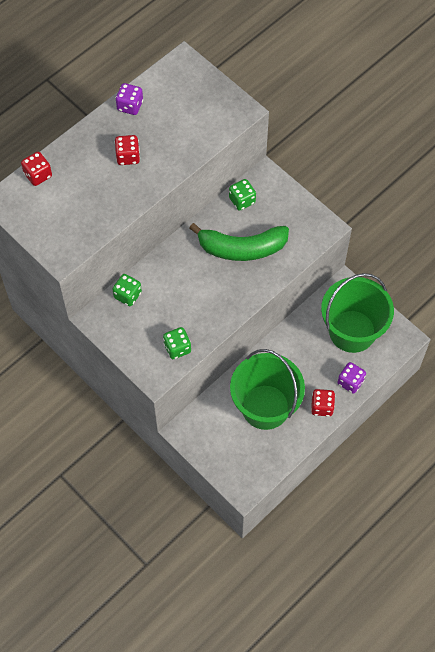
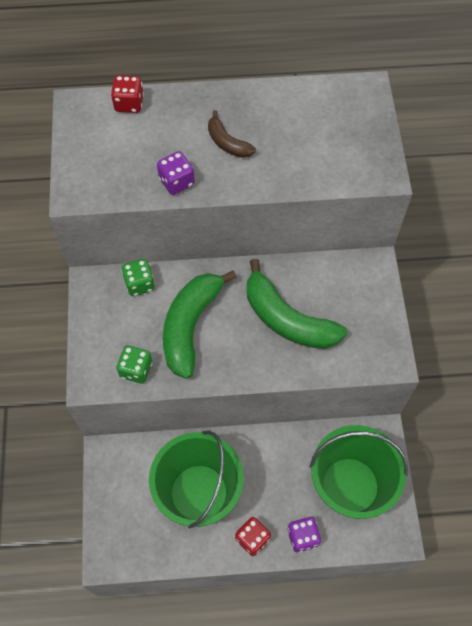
camera: 40 degrees right, 0 degrees up
red dice [115,135,140,165] -> brown banana [208,110,256,158]
purple dice [116,83,143,115] -> purple dice moved to [157,151,195,195]
green dice [229,179,256,211] -> none
none -> green banana [163,270,237,379]

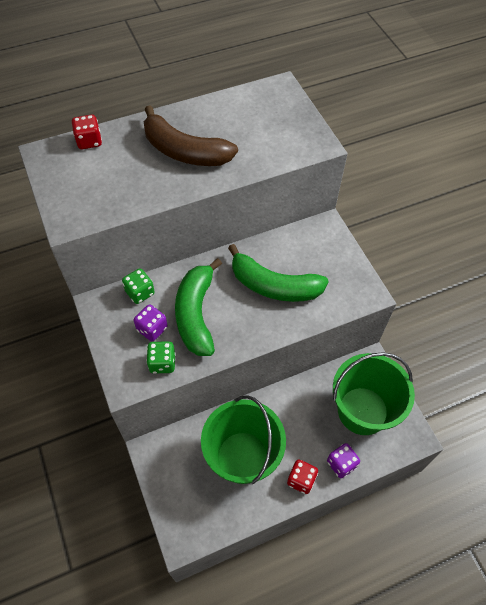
camera: 20 degrees left, 5 degrees down
purple dice [157,151,195,195] -> purple dice moved to [134,305,168,341]
brown banana [208,110,256,158] -> brown banana [144,105,238,166], size x1.95

